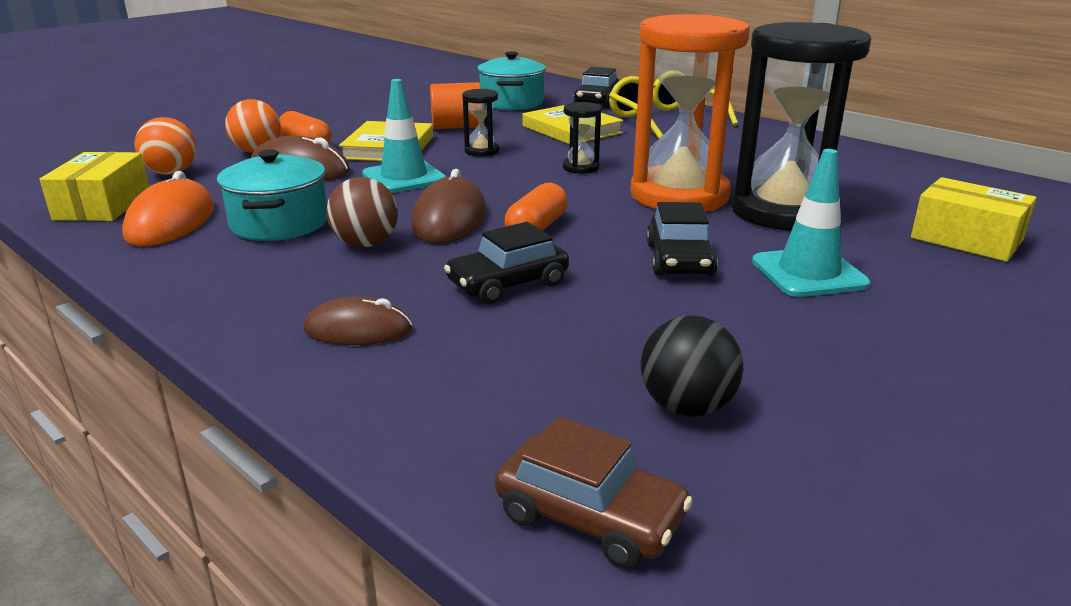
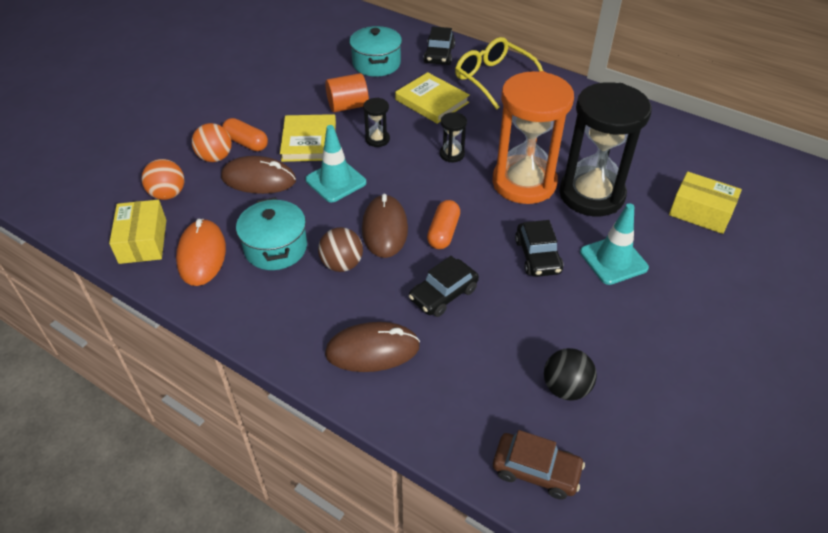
camera: 10 degrees left, 20 degrees up
brown mouse [304,297,412,345] -> brown mouse [325,322,420,372], size x1.52

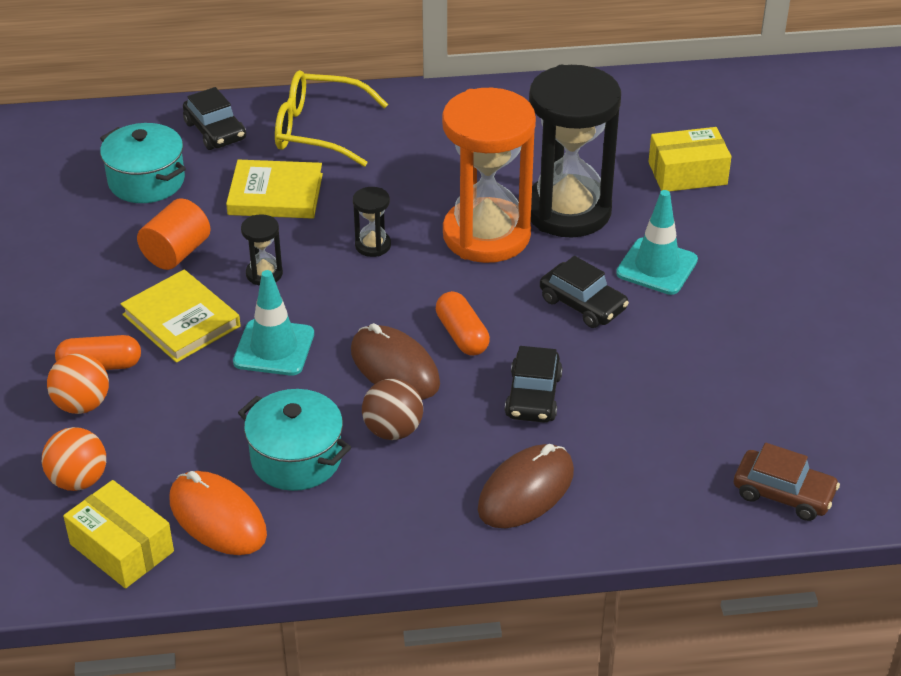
camera: 40 degrees left, 5 degrees down
brown mouse [221,156,296,194] -> none
brown car [493,430,585,500] -> brown car turned 45 degrees clockwise [734,443,840,521]
black ball [544,348,597,401] -> none

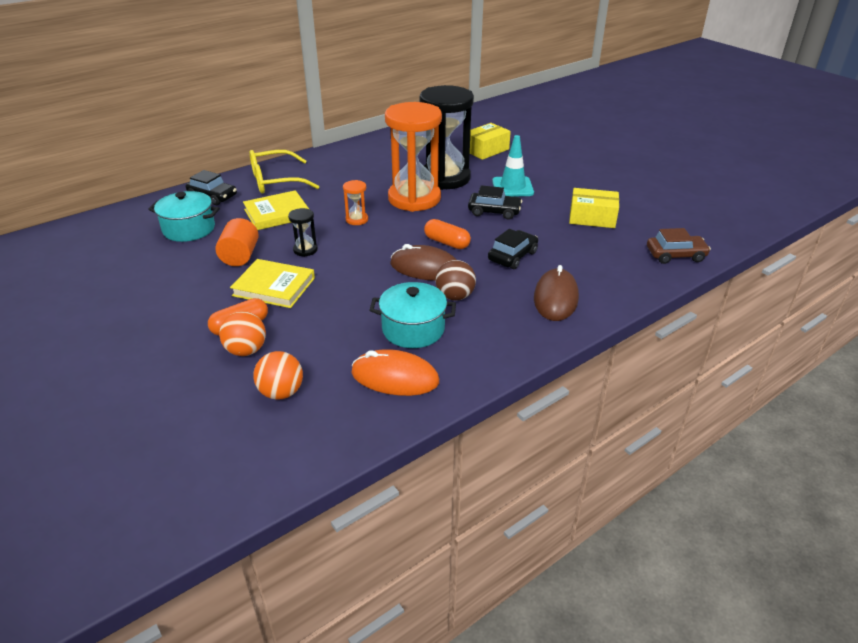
camera: 30 degrees left, 5 degrees down
yellow box [63,480,174,588] -> yellow box moved to [569,188,619,228]
turquoise traffic cone [233,270,314,376] -> none
black hourglass [353,187,391,257] -> orange hourglass [343,180,368,225]
black car [505,346,563,423] -> black car turned 120 degrees counterclockwise [488,229,538,269]

